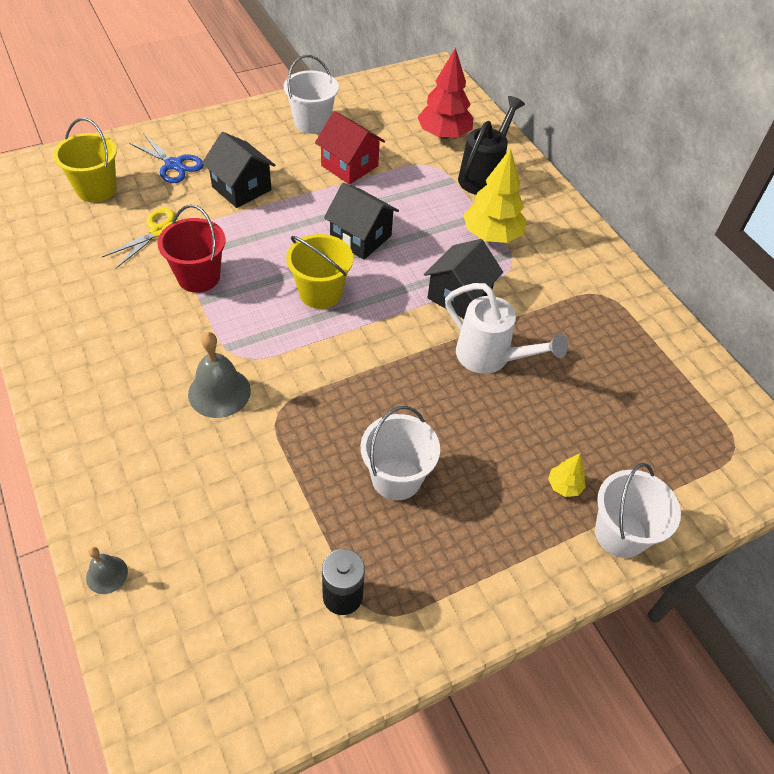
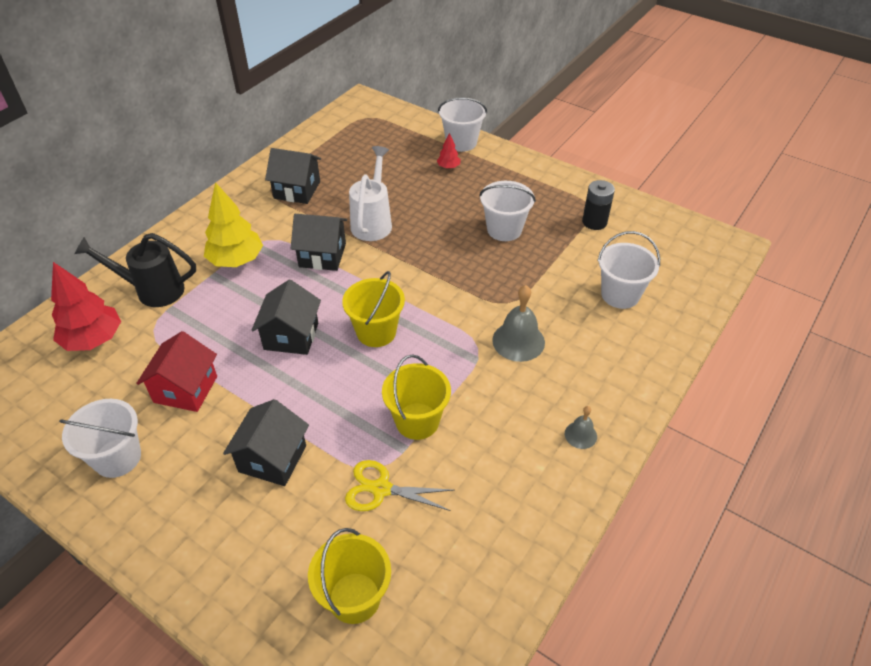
camera: 115 degrees left, 5 degrees down
grey bell [86,547,128,594] -> grey bell moved to [565,406,597,449]
blue scissors [129,133,204,183] -> none
red bucket [158,205,226,293] -> yellow bucket [382,354,451,440]
yellow tree [548,453,586,497] -> red tree [437,133,461,169]
none -> black house [265,148,321,204]
none -> white bucket [597,231,660,309]

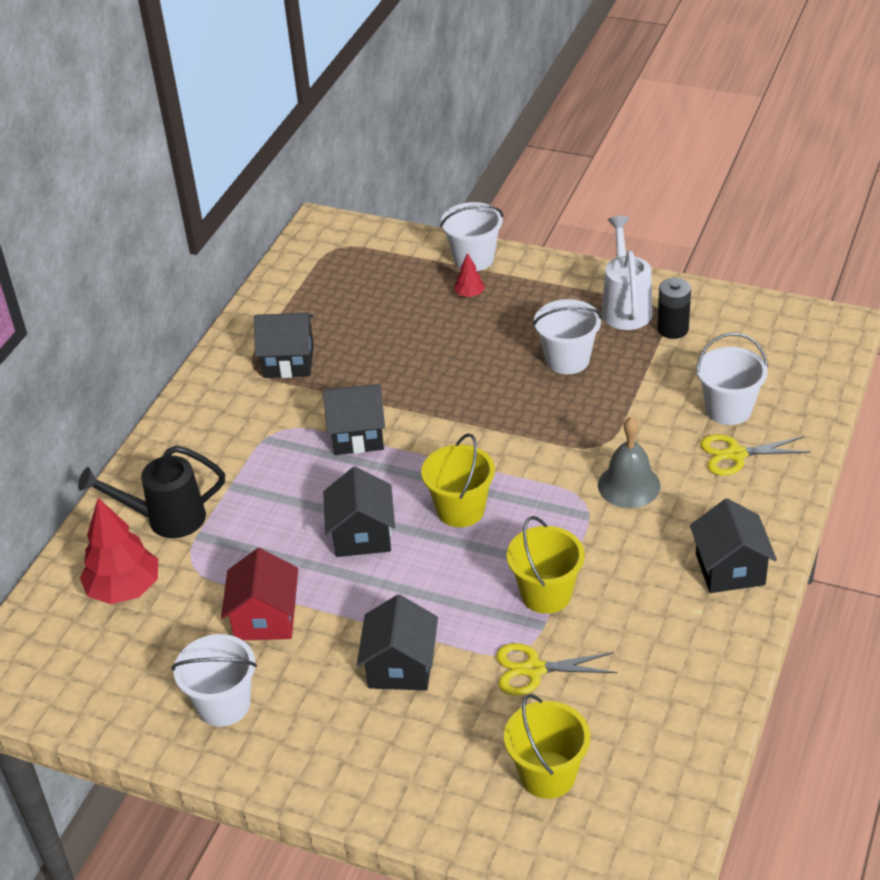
camera: 10 degrees left, 5 degrees down
yellow tree [204,182,263,267] -> none
white watering can [349,146,392,241] -> white watering can moved to [602,216,653,330]
grey bell [565,406,597,449] -> black house [690,498,777,593]
none -> yellow scissors [700,434,811,476]

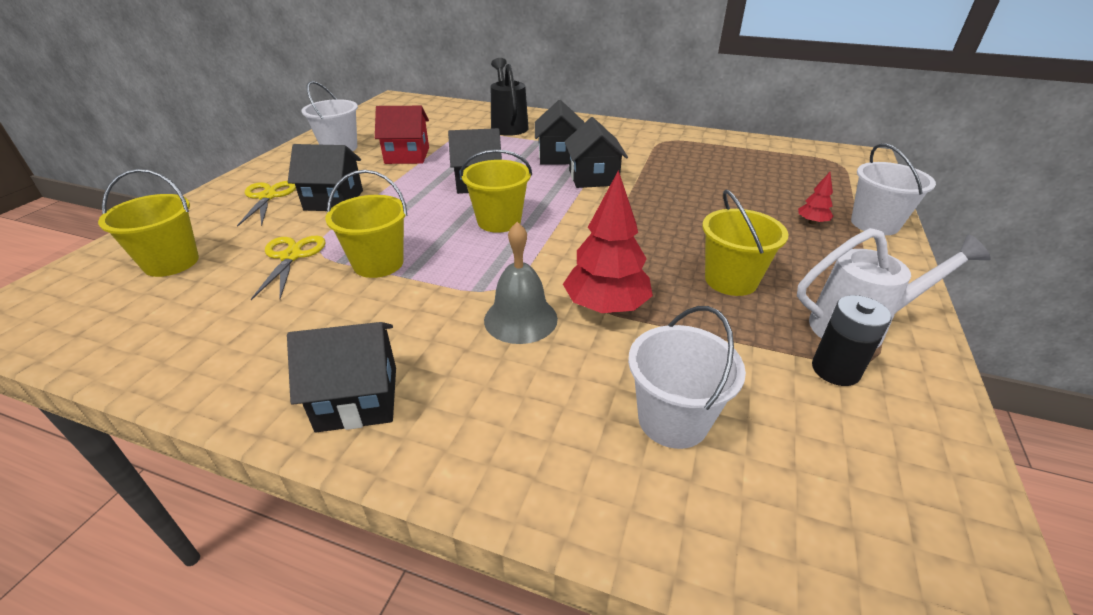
camera: 85 degrees right, 5 degrees down
red tree [80,498,158,604] -> red tree moved to [563,170,653,313]
black house [254,313,314,378] -> black house moved to [535,100,584,165]
white bucket [533,299,602,374] -> yellow bucket [702,189,788,296]
yellow scissors [700,434,811,476] -> yellow scissors moved to [237,181,296,227]

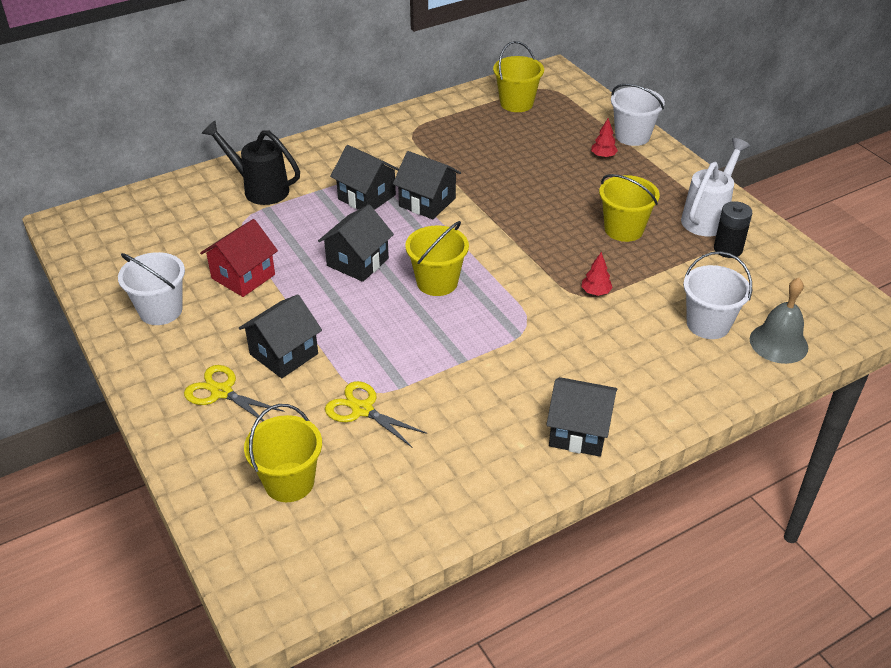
camera: 50 degrees left, 5 degrees up
black house [287,322,396,433] -> black house turned 75 degrees clockwise [546,377,617,457]
yellow bucket [325,170,407,278] -> yellow bucket moved to [493,41,544,112]
grey bell [484,222,558,344] -> grey bell moved to [750,278,808,364]
red tree [563,170,653,313] -> red tree [581,252,613,296], size x0.47

